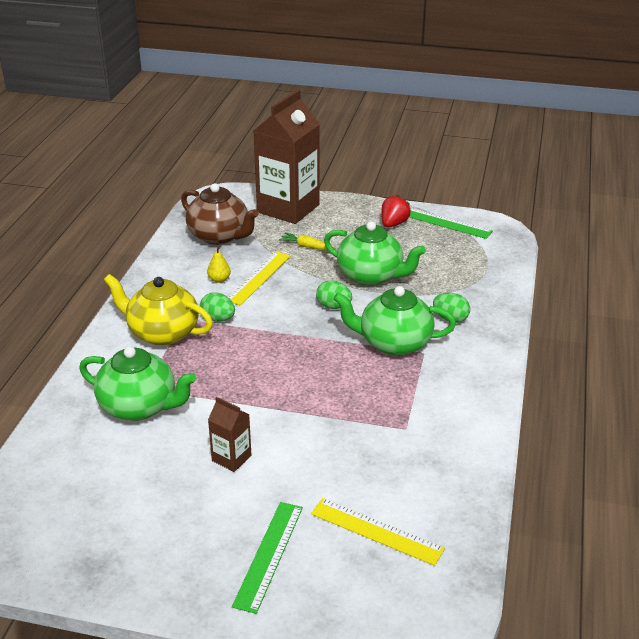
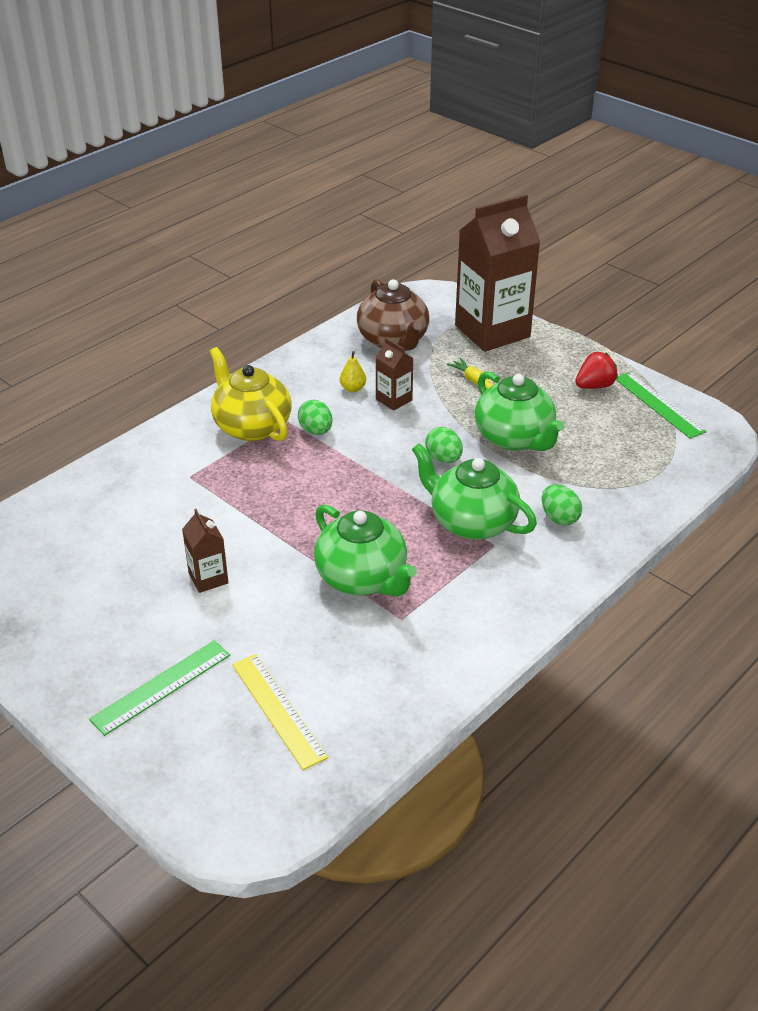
camera: 30 degrees right, 5 degrees up
green teapot [79,346,196,421] -> green teapot moved to [314,504,417,597]
yellow ruler [228,251,290,305] -> brown carton [375,338,414,411]

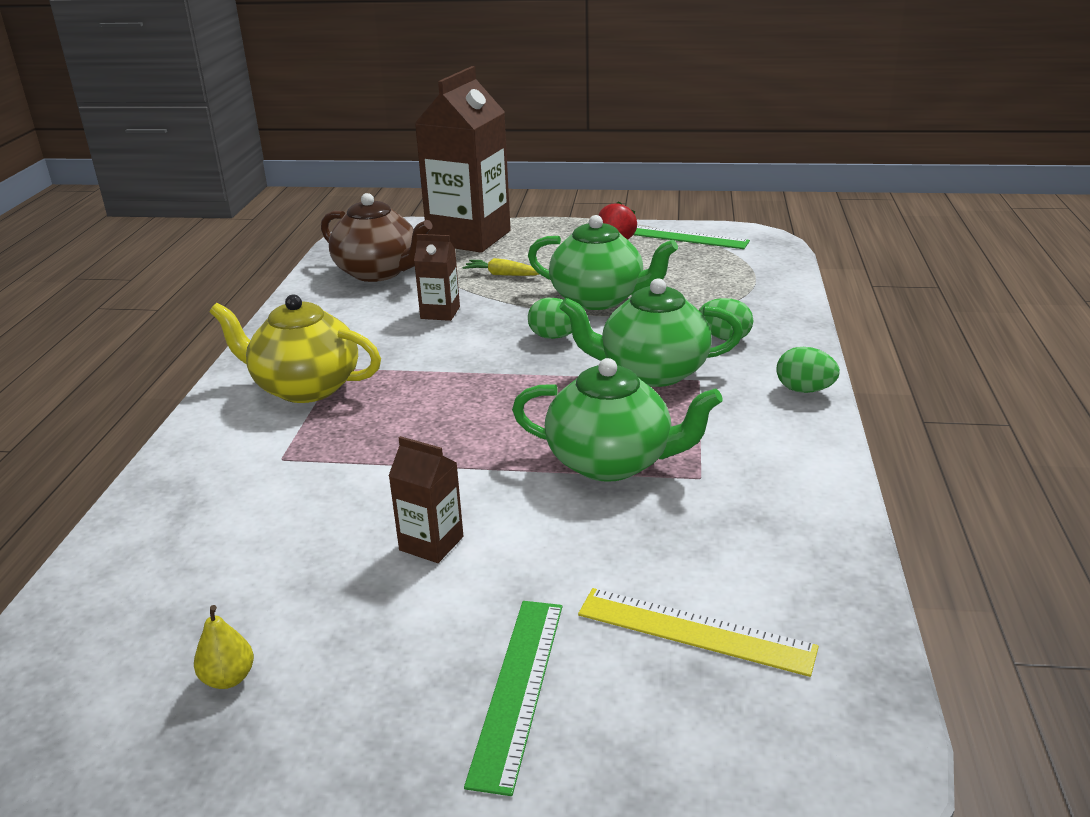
camera: 35 degrees left, 10 degrees down
green egg [298,400,332,435] -> green egg moved to [776,347,840,393]
yellow pear [340,351,366,392] -> yellow pear moved to [194,605,254,689]

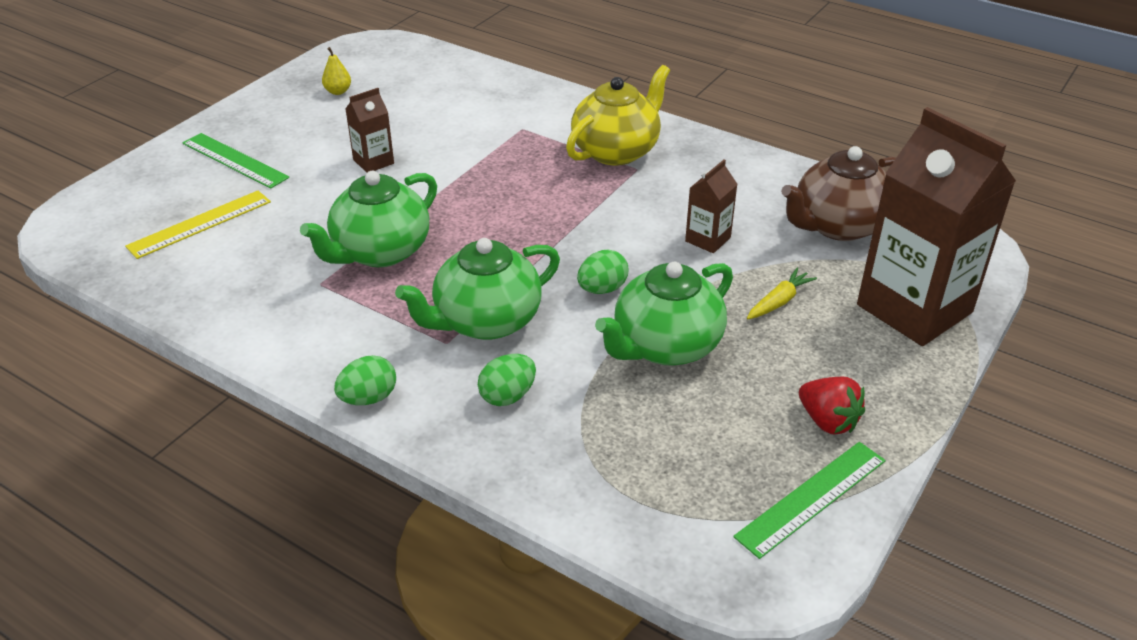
camera: 115 degrees right, 10 degrees up
green teapot [560,278,743,387] -> green teapot turned 150 degrees counterclockwise [395,238,560,340]

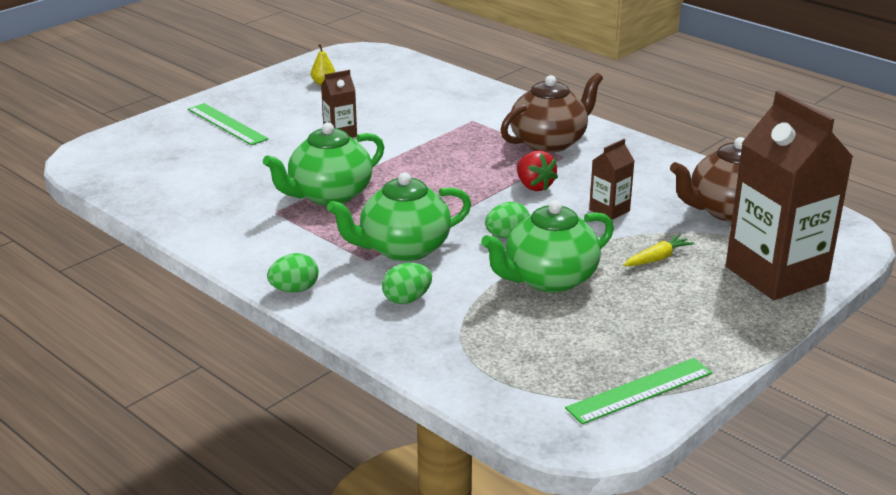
camera: 10 degrees right, 10 degrees down
yellow ruler [125,190,271,259] -> none
yellow teapot [566,65,670,166] -> brown teapot [501,73,603,153]
red strawberry [799,377,865,434] -> red strawberry moved to [517,150,558,191]

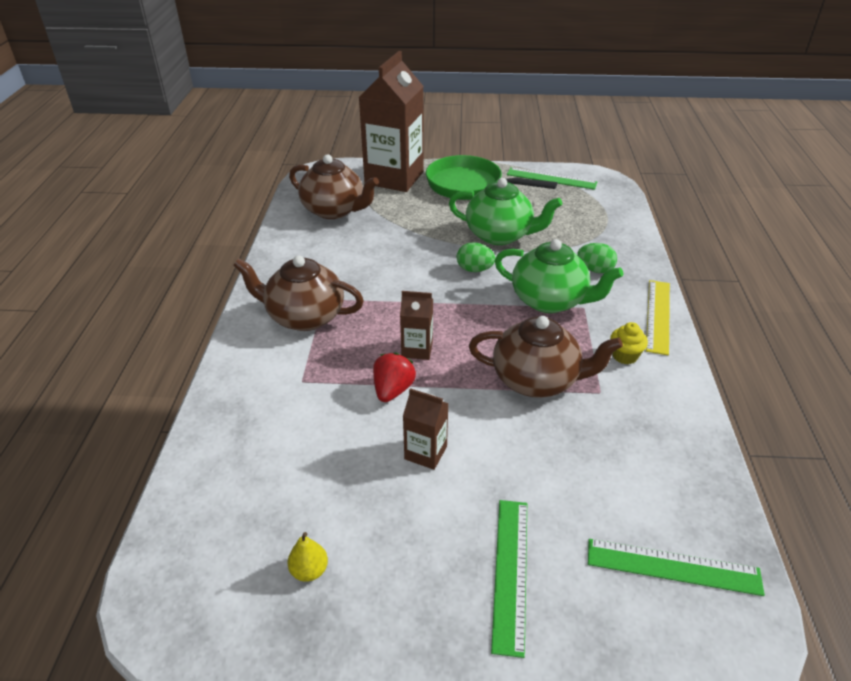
camera: 130 degrees left, 10 degrees up
green teapot [263,123,384,206] -> brown teapot [469,316,623,398]
green egg [267,253,319,293] -> yellow ruler [646,280,670,355]
red strawberry [517,150,558,191] -> red strawberry moved to [373,352,416,402]
brown carton [589,139,634,220] -> brown carton moved to [400,291,433,360]
yellow carrot [623,234,694,266] -> none
none -> green pan [426,155,557,200]
none -> green ruler [588,539,765,596]
none -> yellow cupcake [610,322,648,364]

